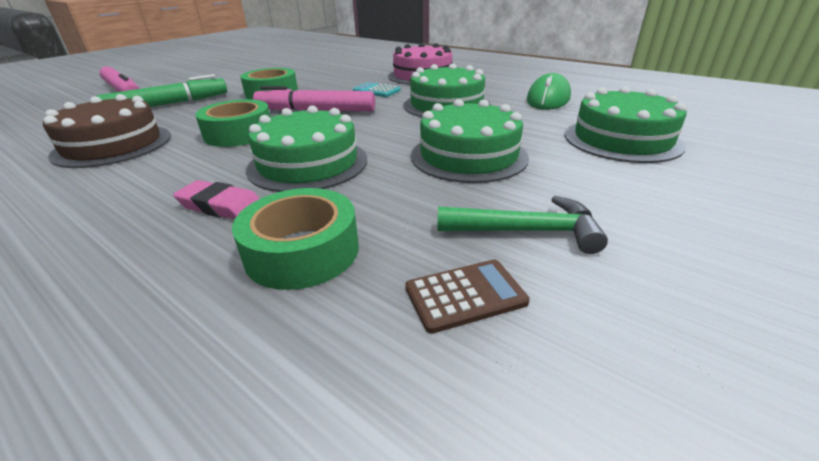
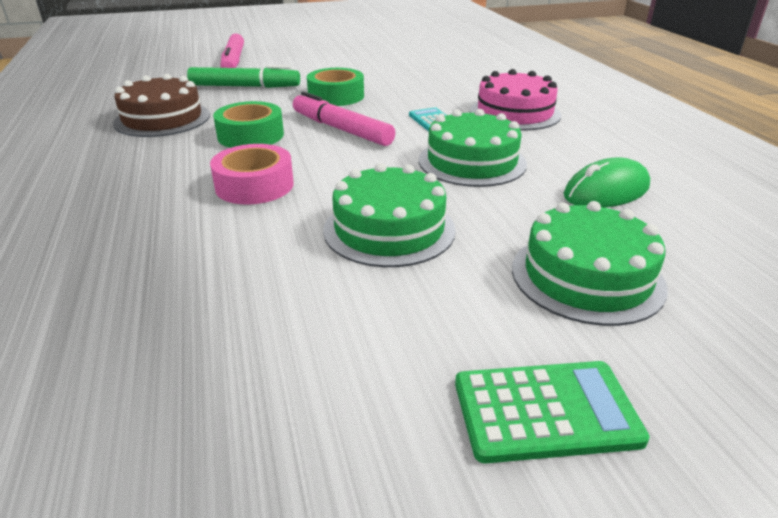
camera: 35 degrees right, 0 degrees up
pink eraser [173,180,260,220] -> none
green tape [232,188,359,290] -> none
green cake [246,105,367,192] -> pink tape [210,144,294,205]
brown calculator [405,259,530,334] -> none
green hammer [437,196,608,254] -> none
none -> green calculator [455,361,650,463]

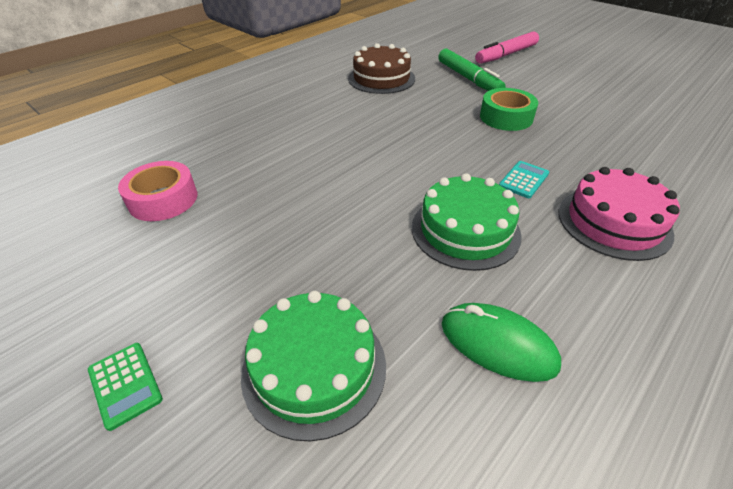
camera: 60 degrees right, 10 degrees up
pink tape [210,144,294,205] -> pink tape moved to [118,161,197,221]
green tape [213,101,284,148] -> none
pink marker [293,91,395,146] -> none
green cake [323,163,456,267] -> none
green calculator [455,361,650,463] -> green calculator [88,343,163,431], size x0.64

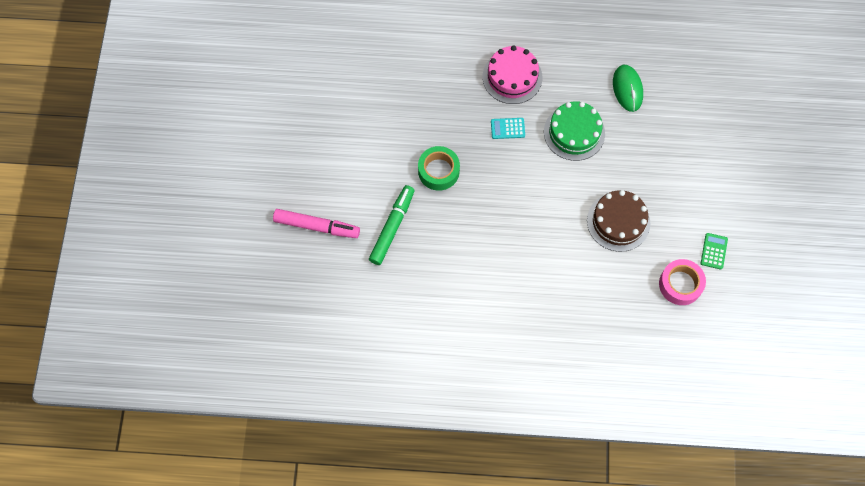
camera: 130 degrees left, 25 degrees up
green calculator [88,343,163,431] -> green calculator moved to [701,233,728,270]
green cake [241,291,386,442] -> none
brown cake [348,43,415,94] -> brown cake moved to [587,190,650,252]

